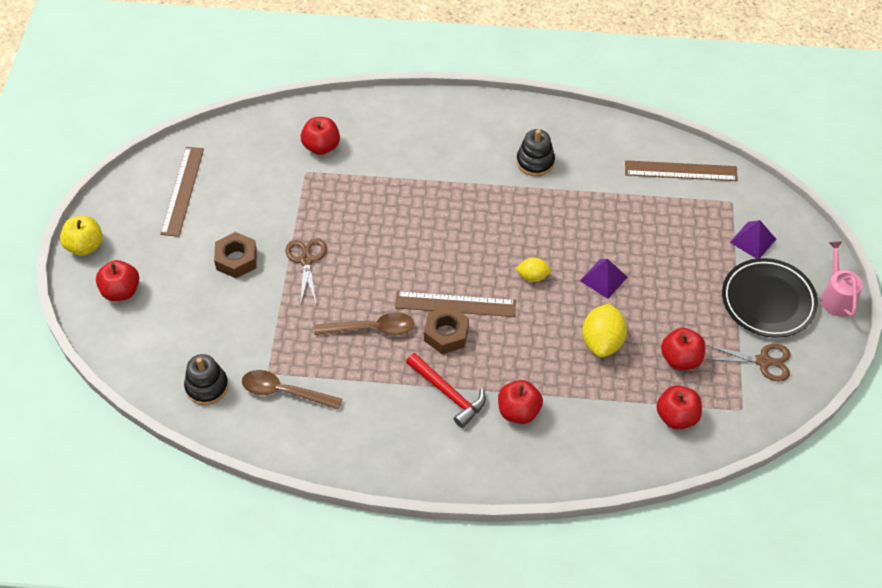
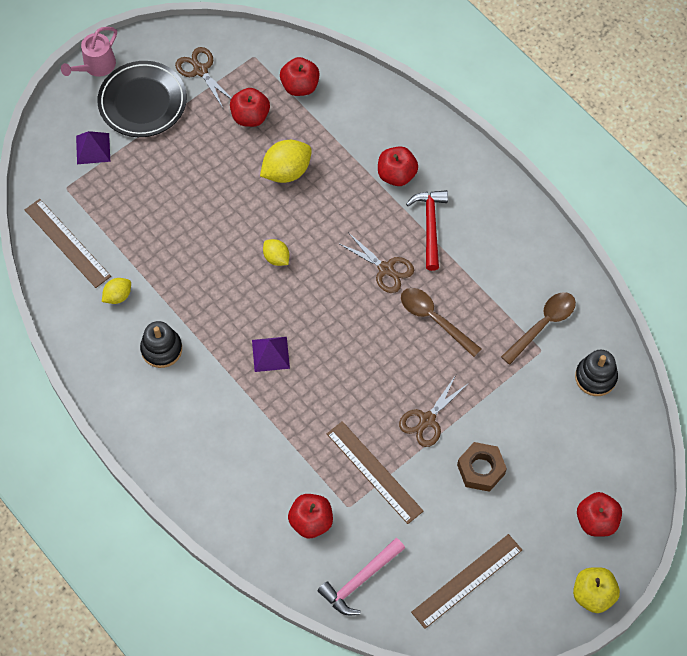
camera: 135 degrees left, 10 degrees up
brown spoon [242,370,343,410] -> brown spoon turned 105 degrees counterclockwise [501,292,576,365]
brown ruler [395,291,516,317] -> brown ruler moved to [327,421,423,524]
brown nut [424,306,469,354] -> brown scissors [338,233,414,293]
purple pyramid [580,259,627,299] -> purple pyramid moved to [252,337,290,372]
none -> yellow lemon [102,278,131,304]
none -> pink hammer [317,538,405,616]

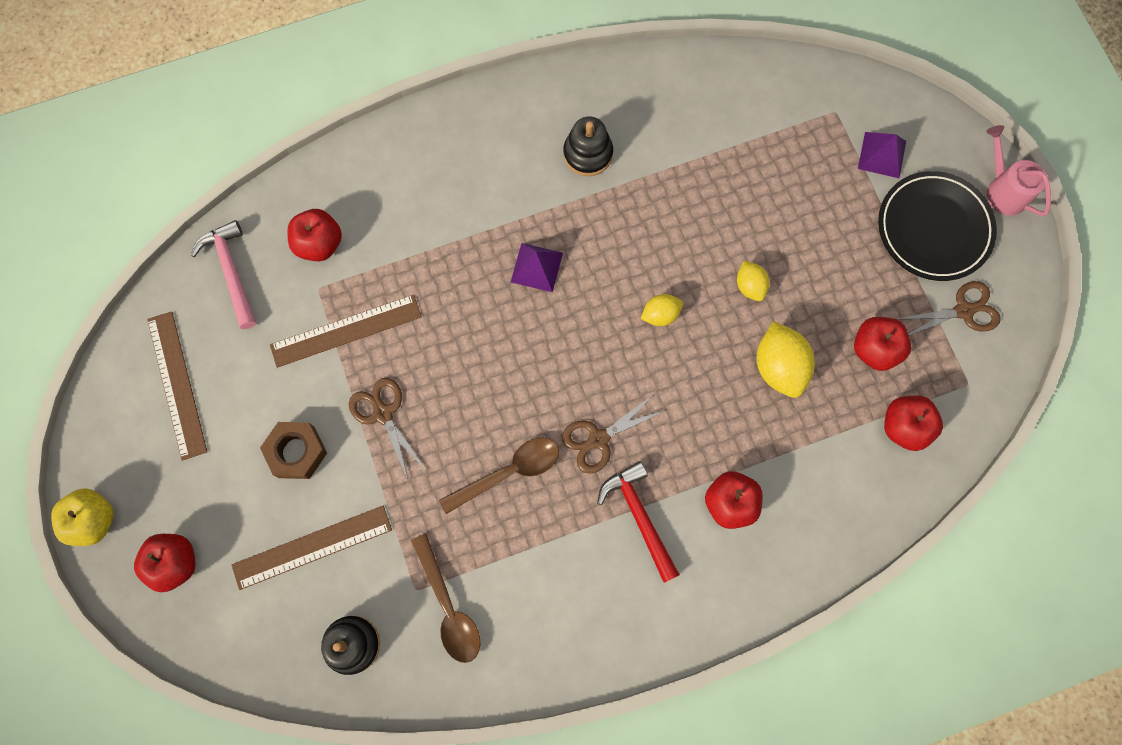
camera: 110 degrees right, 10 degrees up
brown ruler [25,199,111,288] -> brown ruler moved to [232,506,392,590]
yellow lemon [102,278,131,304] -> yellow lemon moved to [737,261,770,301]
red hammer [406,190,448,271] -> red hammer turned 135 degrees counterclockwise [597,461,680,583]

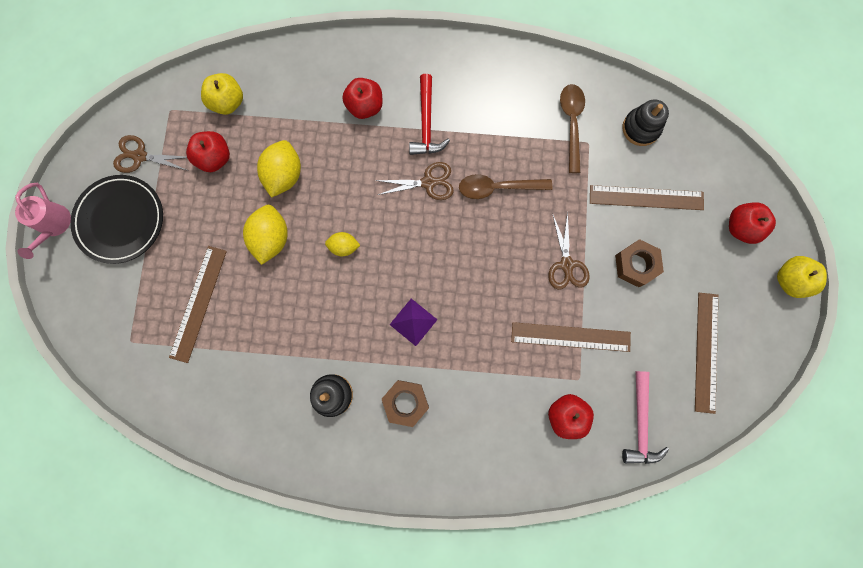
camera: 155 degrees left, 5 degrees up
yellow lemon [737,261,770,301] -> yellow lemon [243,205,288,265], size x1.73
purple pyramid [858,132,906,178] -> none
red apple [884,396,943,451] -> yellow apple [201,73,243,115]
none -> brown ruler [169,246,227,363]
none -> brown nut [382,380,429,427]

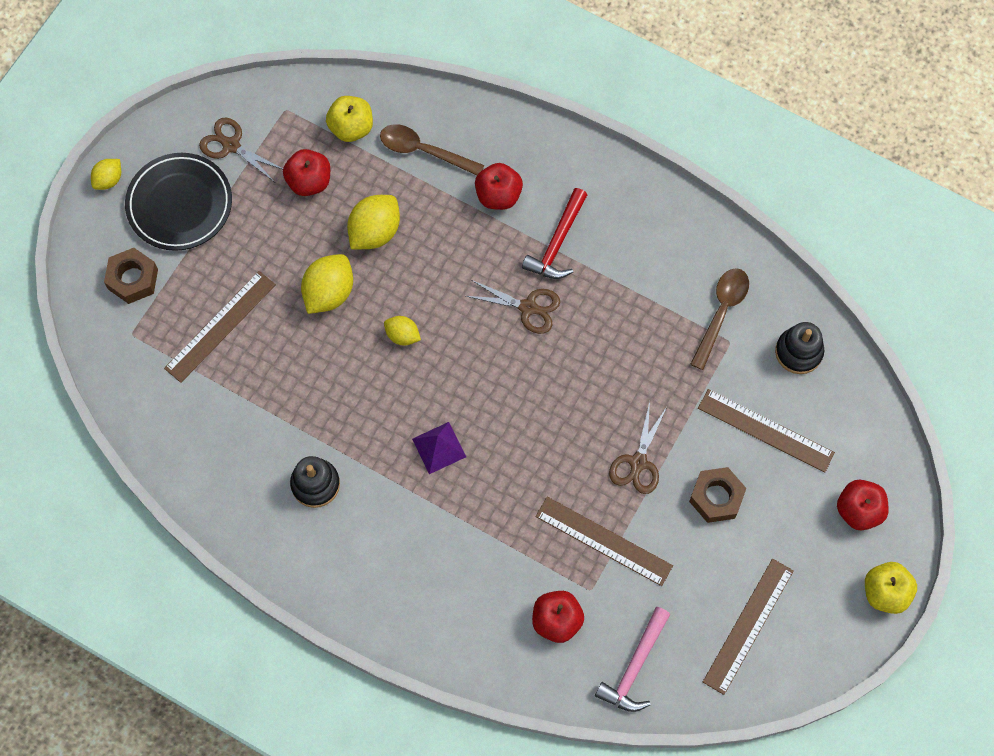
camera: 25 degrees right, 10 degrees down
pink watering can [15,183,71,259] -> yellow lemon [91,159,121,190]
brown nut [382,380,429,427] -> brown nut moved to [104,248,158,304]
brown spoon [459,174,552,199] -> brown spoon moved to [380,124,485,175]

